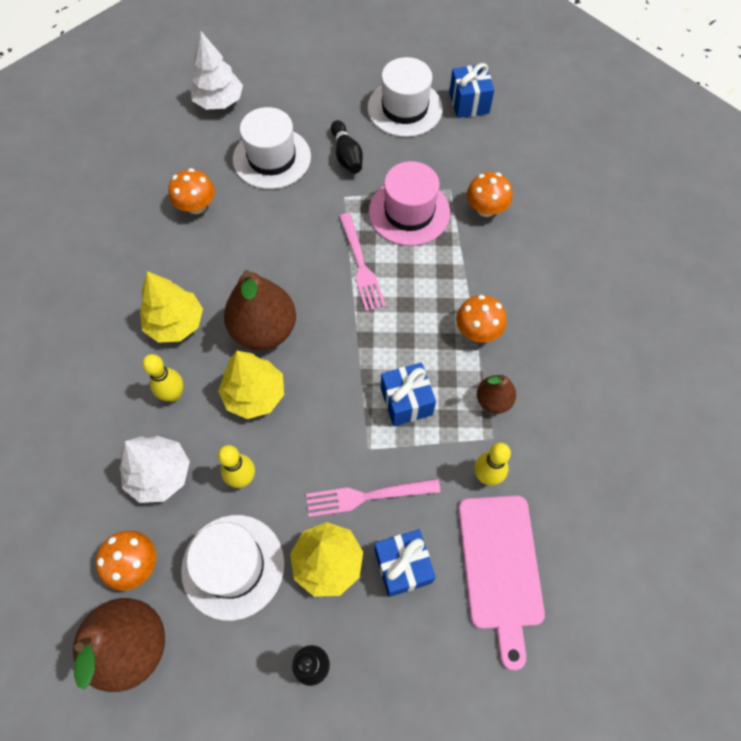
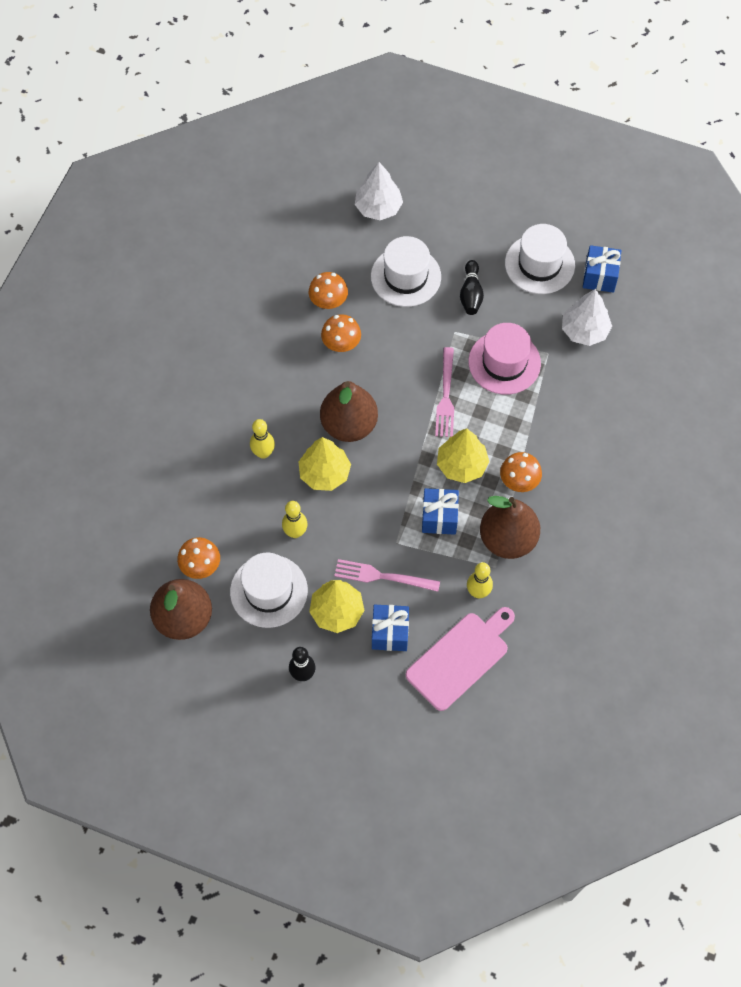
camera: 20 degrees right, 0 degrees up
white tree [119,436,190,503] -> white tree moved to [562,289,612,346]
yellow tree [140,271,203,343] -> yellow tree moved to [437,428,489,483]
pink cutting board [458,495,545,670] -> pink cutting board turned 150 degrees counterclockwise [406,607,515,711]
orange mushroom [466,172,512,217] -> orange mushroom moved to [321,314,361,352]
brown pear [477,375,516,414] -> brown pear [480,496,540,559], size x1.88

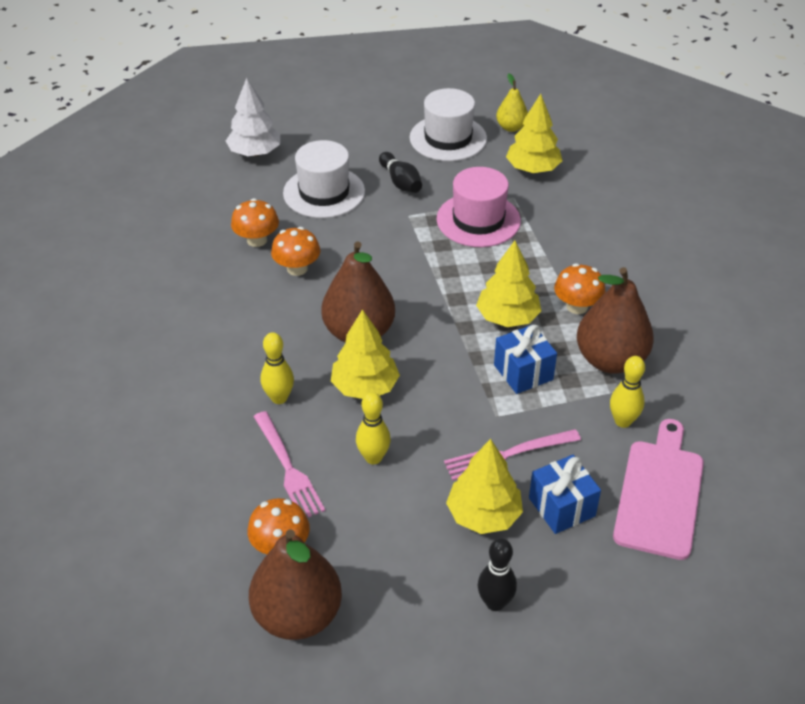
camera: 30 degrees left, 20 degrees down
white hat [230,553,308,628] -> none
pink fork [435,347,454,437] -> pink fork moved to [253,411,325,518]
white tree [562,289,612,346] -> yellow tree [506,94,562,173]
blue gift [583,245,621,293] -> yellow pear [496,73,528,132]

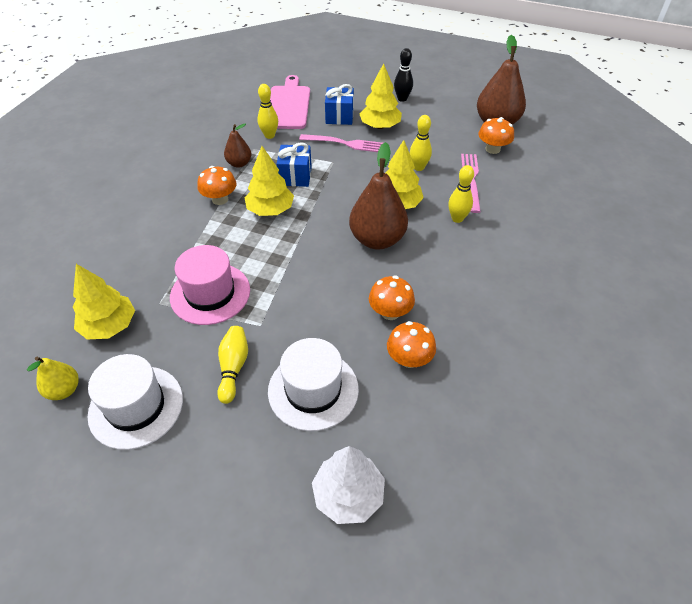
camera: 150 degrees left, 5 degrees up
black bowling pin [379,152,422,193] -> yellow bowling pin [217,326,248,404]
brown pear [577,267,654,374] -> brown pear [224,124,252,168], size x0.53
pink cutting board [613,419,704,560] -> pink cutting board turned 135 degrees clockwise [270,75,310,129]

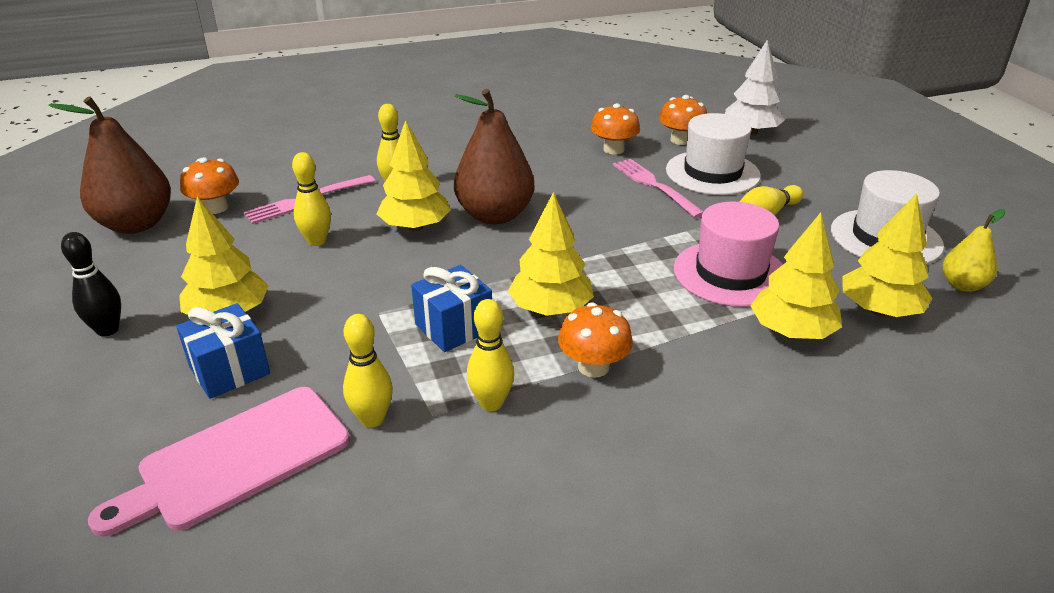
camera: 130 degrees left, 15 degrees down
brown pear [224,124,252,168] -> yellow bowling pin [467,299,514,411]
pink fork [299,134,383,152] -> pink fork moved to [613,159,703,218]
orange mushroom [369,276,415,320] -> orange mushroom moved to [659,95,707,145]
none -> yellow tree [750,213,842,339]

